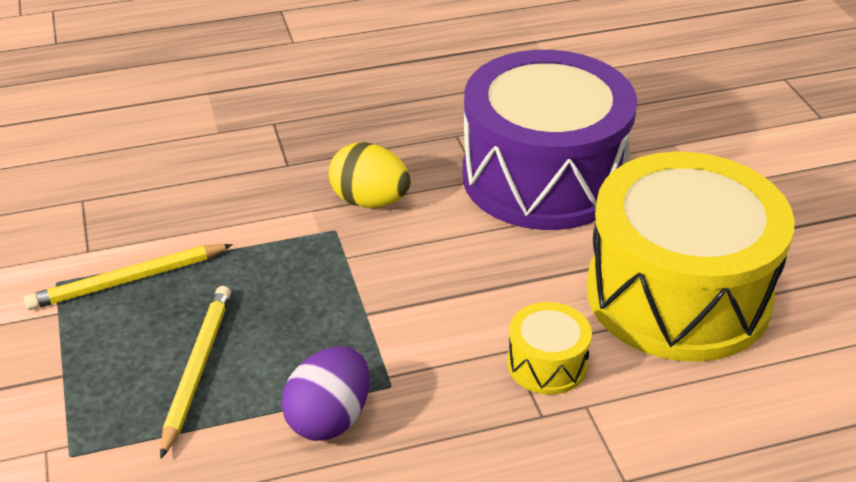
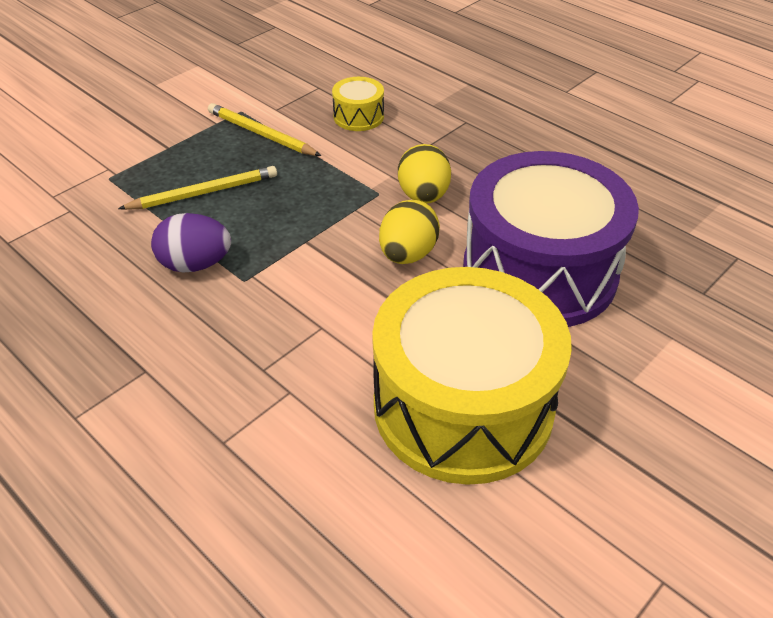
camera: 60 degrees right, 5 degrees up
yellow drum [507,302,592,395] -> yellow drum moved to [332,77,384,131]
none -> yellow egg [379,200,440,264]

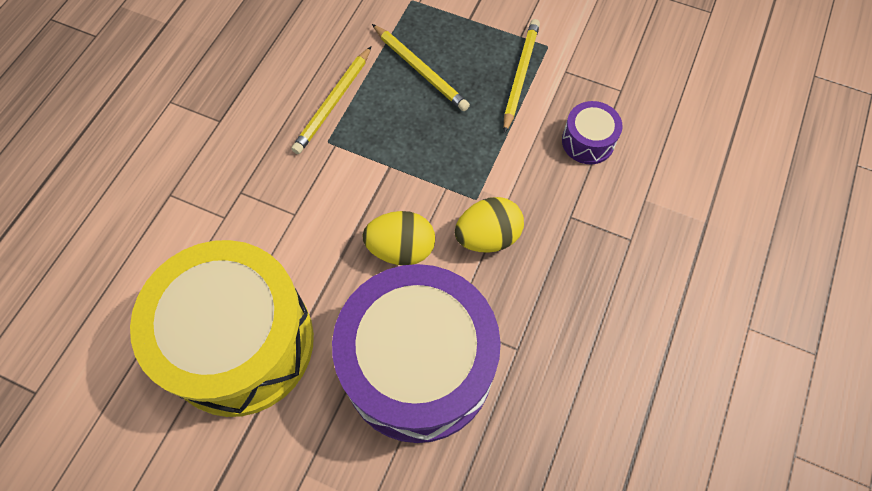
camera: 70 degrees right, 20 degrees up
purple egg [151,213,231,273] -> yellow pencil [291,47,371,154]
yellow drum [332,77,384,131] -> purple drum [562,101,623,164]

